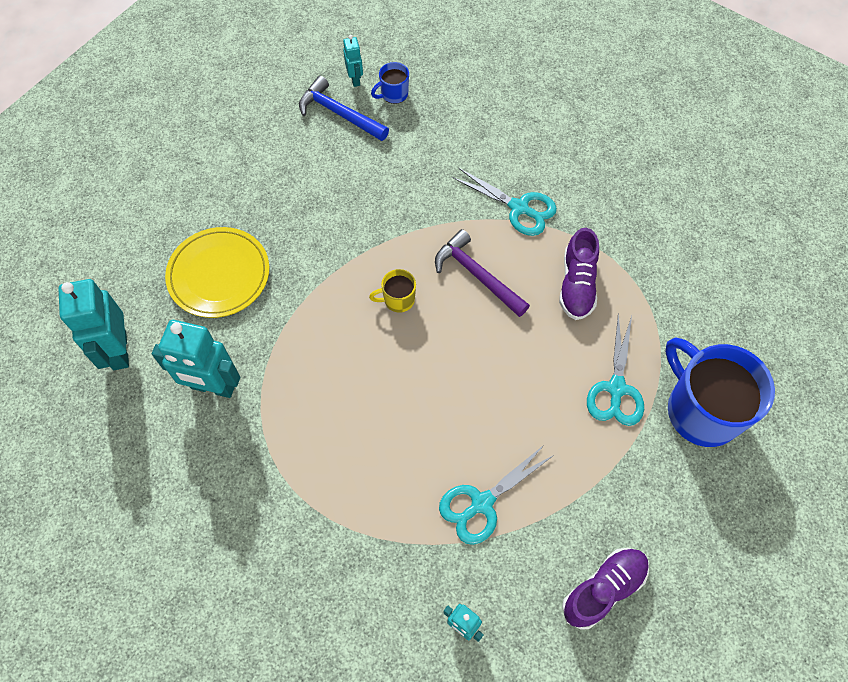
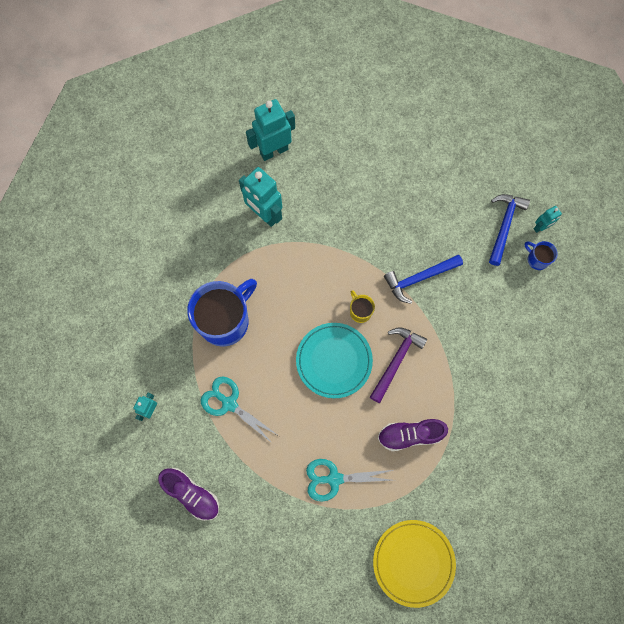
camera: 75 degrees right, 10 degrees up
turquoise robot [152,320,240,398] -> turquoise robot turned 45 degrees counterclockwise [239,167,282,227]
yellow plate [165,227,269,318] -> yellow plate moved to [373,520,456,608]
turquoise scissors [452,168,557,236] -> none
blue mug [665,337,775,447] -> blue mug moved to [187,279,257,347]
none -> turquoise plate [296,323,373,398]
none -> blue hammer [384,255,463,304]

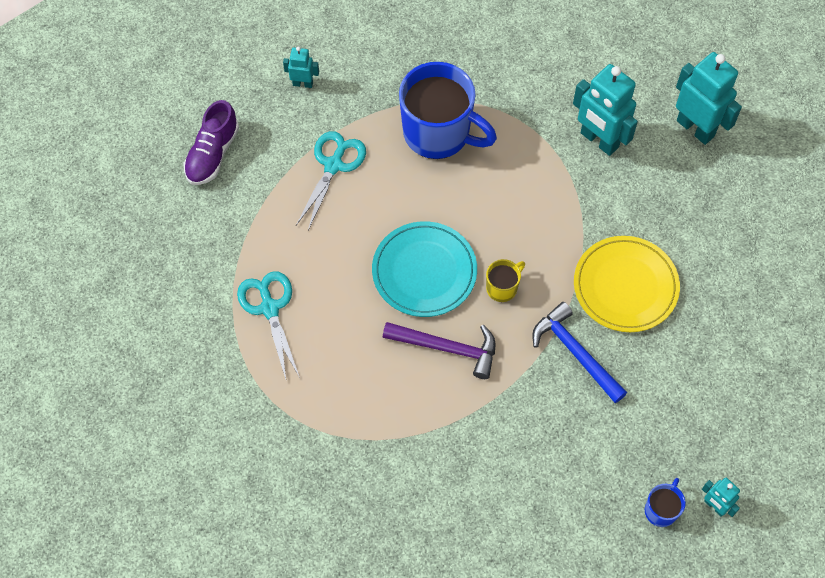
camera: 75 degrees right, 10 degrees down
turquoise robot [239,167,282,227] -> turquoise robot turned 75 degrees counterclockwise [573,64,638,156]
yellow plate [373,520,456,608] -> yellow plate moved to [574,236,680,332]
purple shoe [378,419,448,451] -> none
blue hammer [489,194,530,266] -> none

